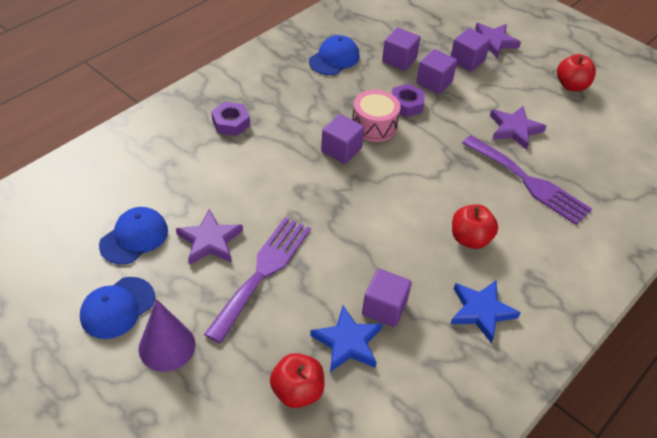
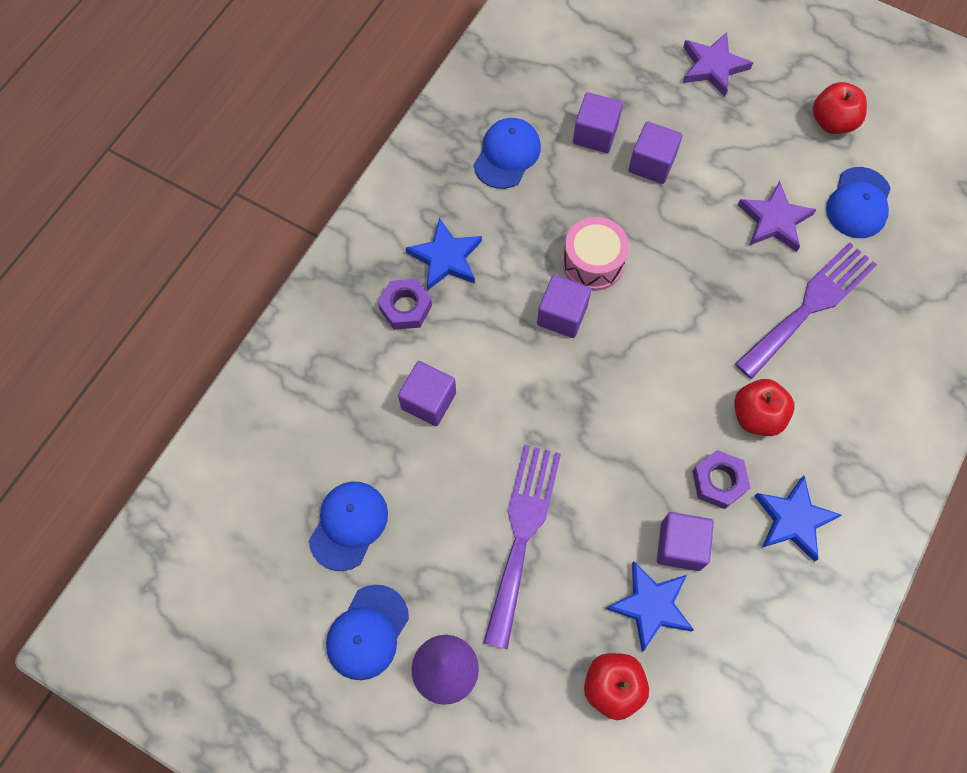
camera: 10 degrees left, 20 degrees up
purple star [176,209,243,265] -> none
purple nut [392,84,425,117] -> purple nut moved to [692,450,750,509]
purple cube [451,28,491,72] -> purple cube moved to [398,361,456,426]
purple fork [462,135,592,225] -> purple fork turned 75 degrees counterclockwise [735,242,877,379]
none -> blue star [406,218,482,291]
none -> blue cap [826,167,891,238]

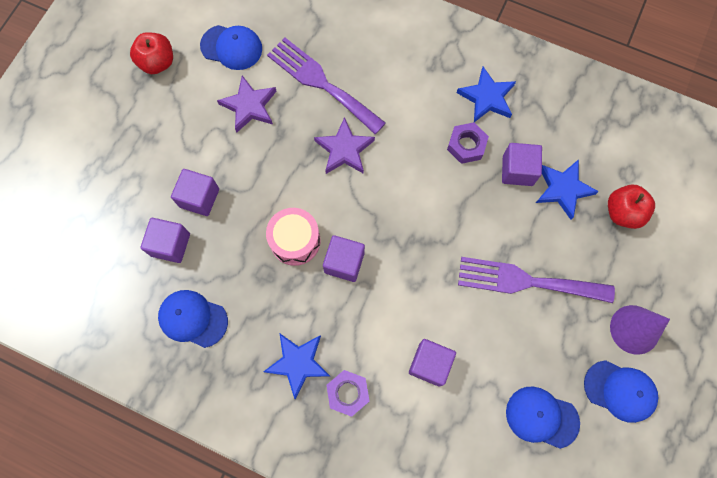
camera: 95 degrees left, 5 degrees up
purple star [683,32,753,97] -> purple star moved to [314,117,375,174]
red apple [734,379,795,436] -> none

